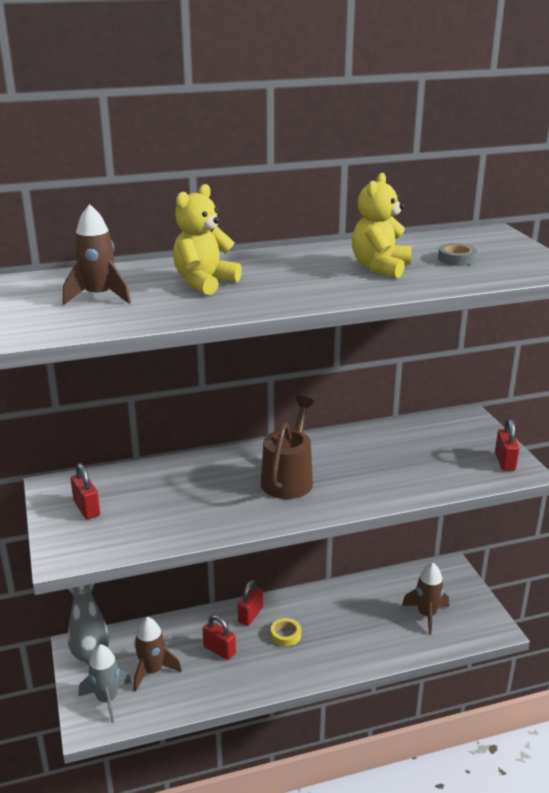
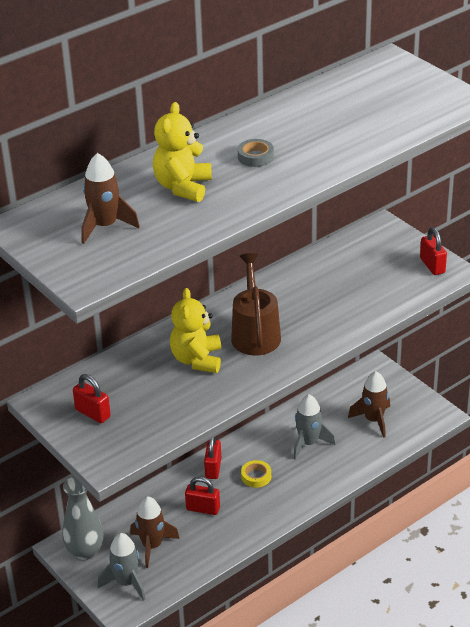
camera: 20 degrees left, 10 degrees up
yellow teddy bear [352,173,411,278] -> yellow teddy bear moved to [170,288,221,373]
grey tape [438,243,477,266] -> grey tape moved to [238,139,274,167]
none -> grey rocket [293,394,335,460]

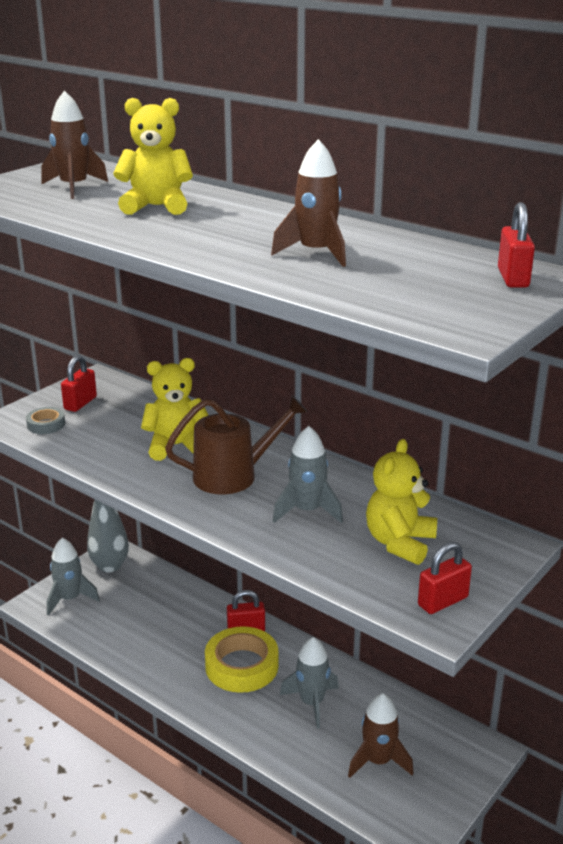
camera: 75 degrees right, 10 degrees down
brown rocket [130,496,180,568] -> brown rocket moved to [271,139,346,267]
red padlock [185,477,220,515] -> red padlock moved to [498,202,535,288]
grey tape [238,139,274,167] -> grey tape moved to [26,407,65,434]
yellow tape [241,460,271,488] -> yellow tape [205,626,278,693], size x2.01
none -> grey rocket [273,426,343,523]
none -> yellow teddy bear [366,439,437,565]

